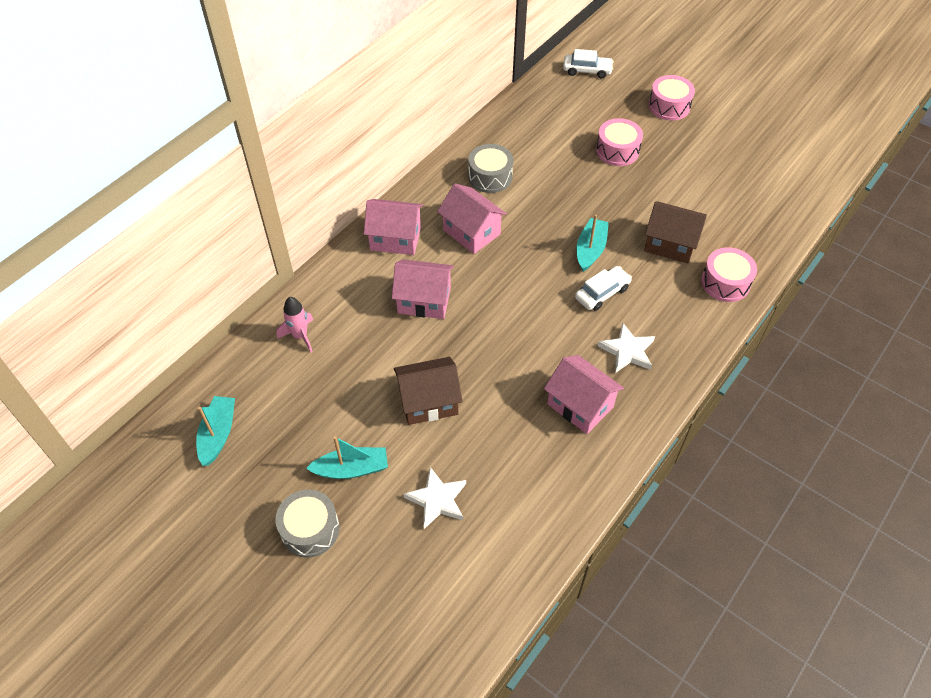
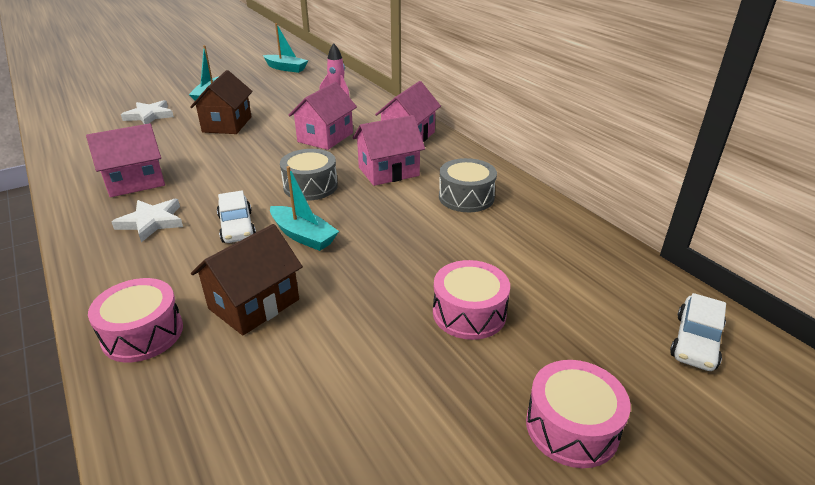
camera: 110 degrees right, 20 degrees down
grey drum [275,489,339,558] -> grey drum moved to [280,149,338,201]

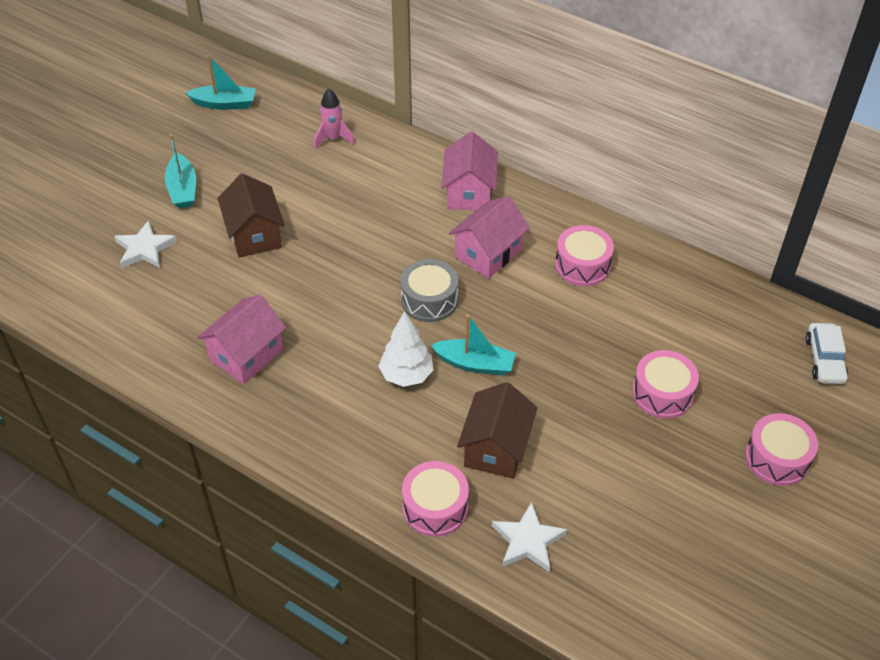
camera: 25 degrees left, 15 degrees up
white star [112,199,183,242] -> white star moved to [492,502,567,572]
white car [217,191,256,243] -> white tree [378,311,433,387]
pink house [288,82,357,150] -> none
grey drum [439,158,497,212] -> pink drum [555,225,614,286]

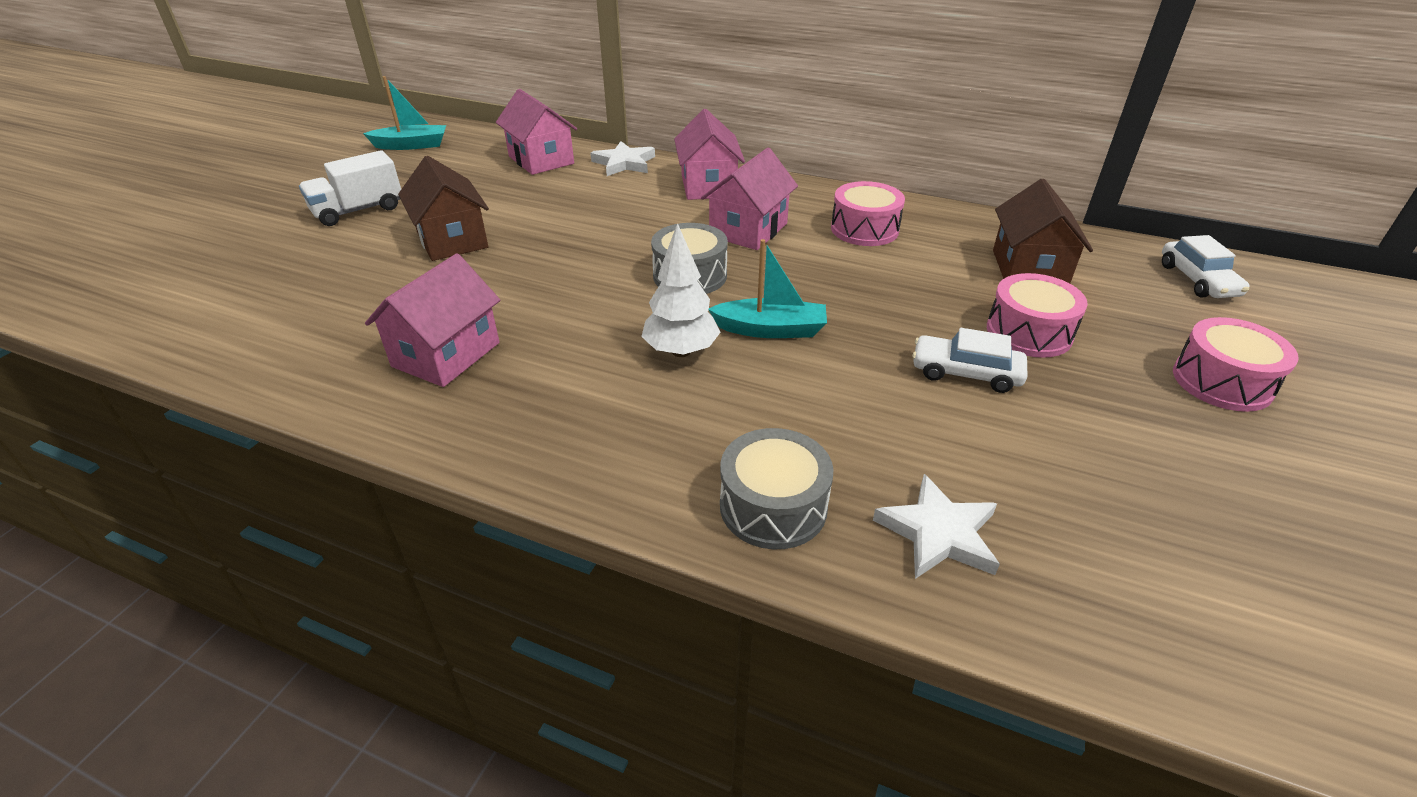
camera: 10 degrees left, 10 degrees down
white star [114,221,177,268] -> white star moved to [590,141,655,176]
turquoise boat [165,135,196,208] -> white truck [299,150,401,226]
pink rocket [314,89,355,149] -> pink house [496,89,577,175]
pink drum [402,461,469,537] -> grey drum [720,428,834,549]
brown house [457,382,537,479] -> brown house moved to [993,179,1093,283]
none -> white car [912,328,1028,393]

